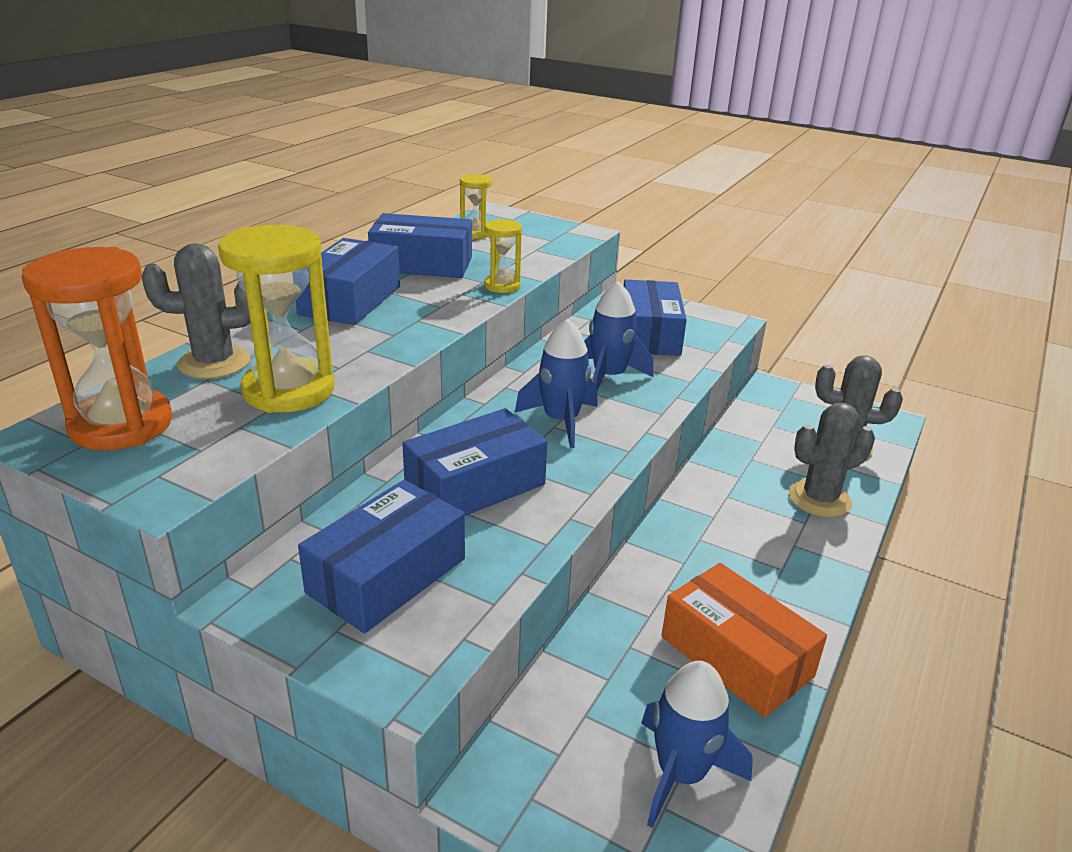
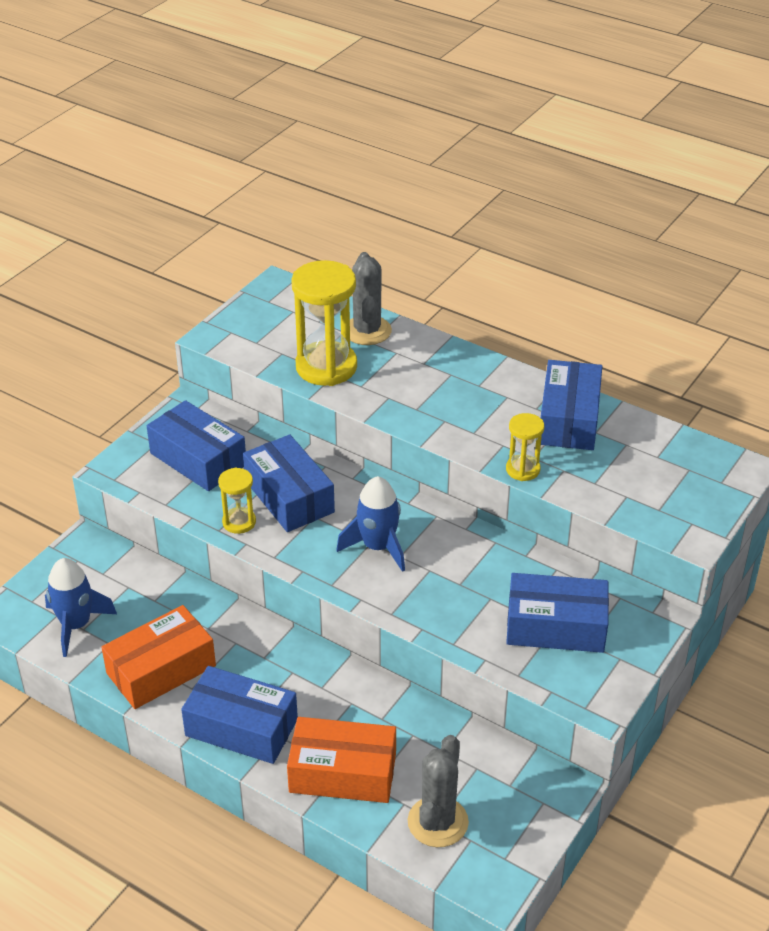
camera: 95 degrees right, 10 degrees up
orange hourglass [22,247,172,450] -> none
blue box [296,238,400,325] -> blue box moved to [181,666,298,764]
yellow hourglass [460,174,492,239] -> yellow hourglass moved to [218,467,256,534]
blue rocket [584,281,654,391] -> none
grey cactus [789,403,875,518] -> orange box [287,717,396,803]

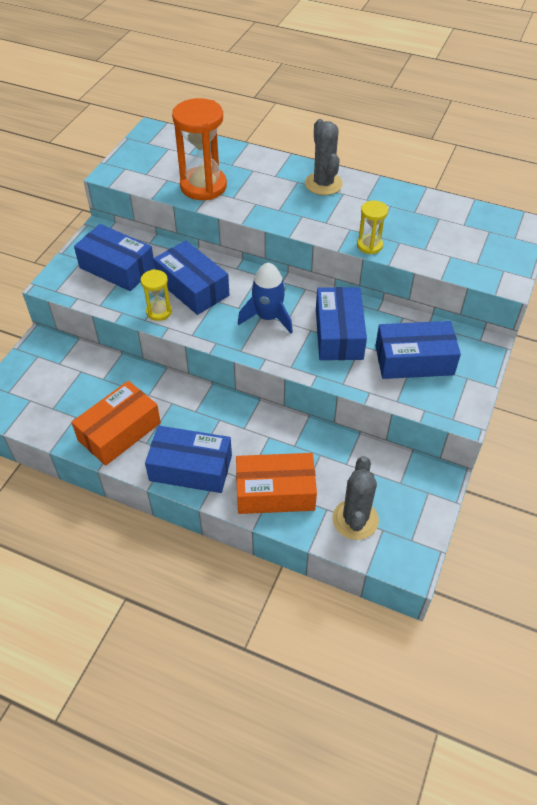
camera: 10 degrees left, 10 degrees up
blue rocket [45,558,117,657] -> none
yellow hourglass [291,260,357,386] -> orange hourglass [172,98,227,200]
grey cactus [350,252,392,345] -> grey cactus moved to [305,119,343,195]
blue box [541,360,602,450] -> blue box moved to [316,287,367,360]

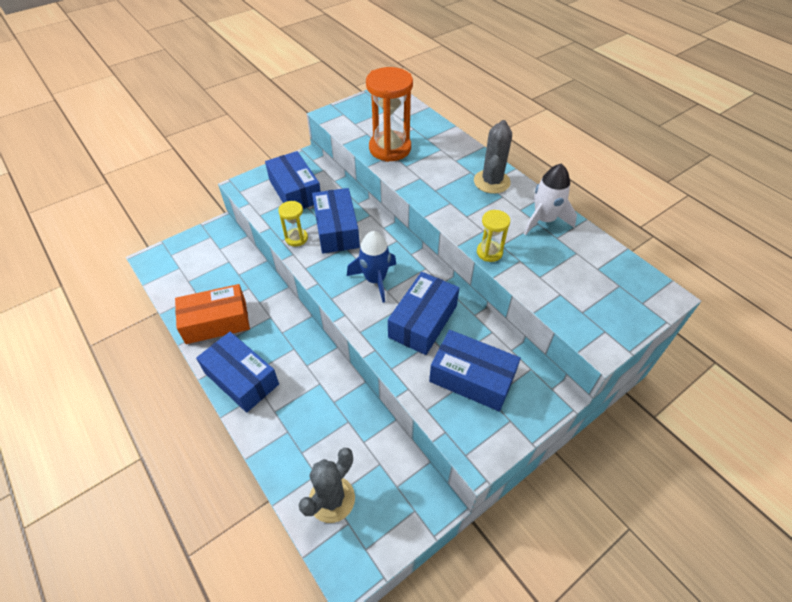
camera: 30 degrees right, 0 degrees up
orange box [236,453,317,514] -> none
none -> white rocket [524,164,577,235]

